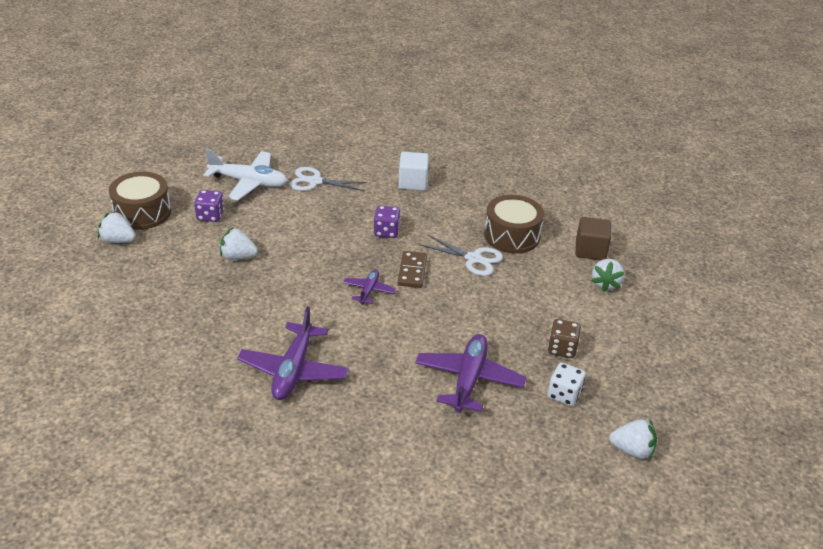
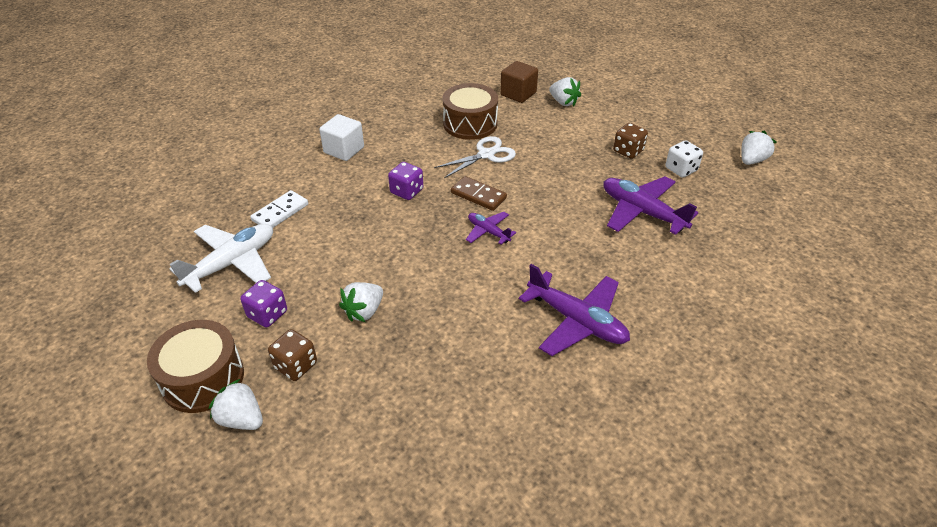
camera: 60 degrees left, 5 degrees up
white strawberry [98,211,136,243] -> white strawberry turned 75 degrees clockwise [209,379,263,430]
white scissors [289,167,368,191] -> white domino [250,190,308,228]
none -> brown dice [268,329,317,381]

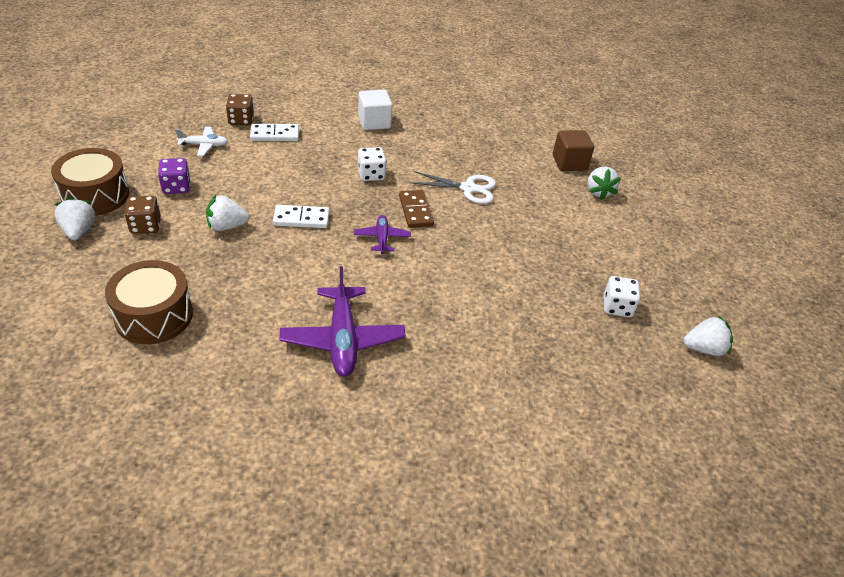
camera: 40 degrees right, 0 degrees up
white plane [169,224,273,293] -> white plane [175,126,228,156], size x0.54
purple dice [388,162,423,200] -> white dice [358,147,387,181]
brown drum [442,83,498,140] -> brown drum moved to [105,260,193,344]
purple plane [603,176,698,235] -> none
brown dice [613,123,648,159] -> brown dice moved to [226,94,254,125]
none -> white domino [273,205,329,228]

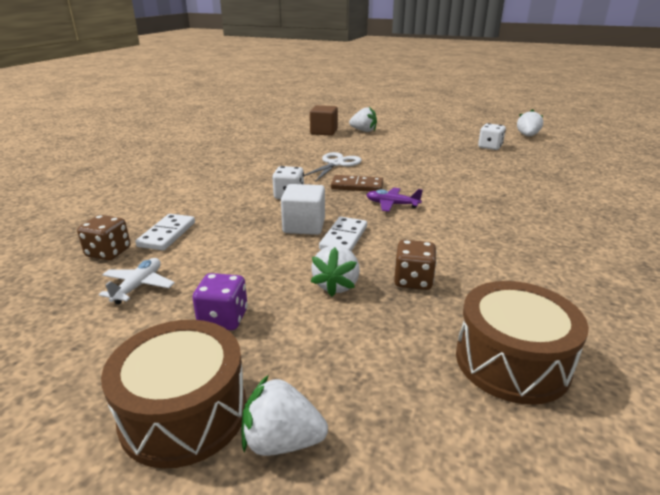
camera: 65 degrees left, 15 degrees down
brown dice [124,196,161,234] -> brown dice moved to [394,240,436,290]
purple plane [279,266,406,377] -> none
white cube [358,90,392,130] -> white cube moved to [281,184,325,235]

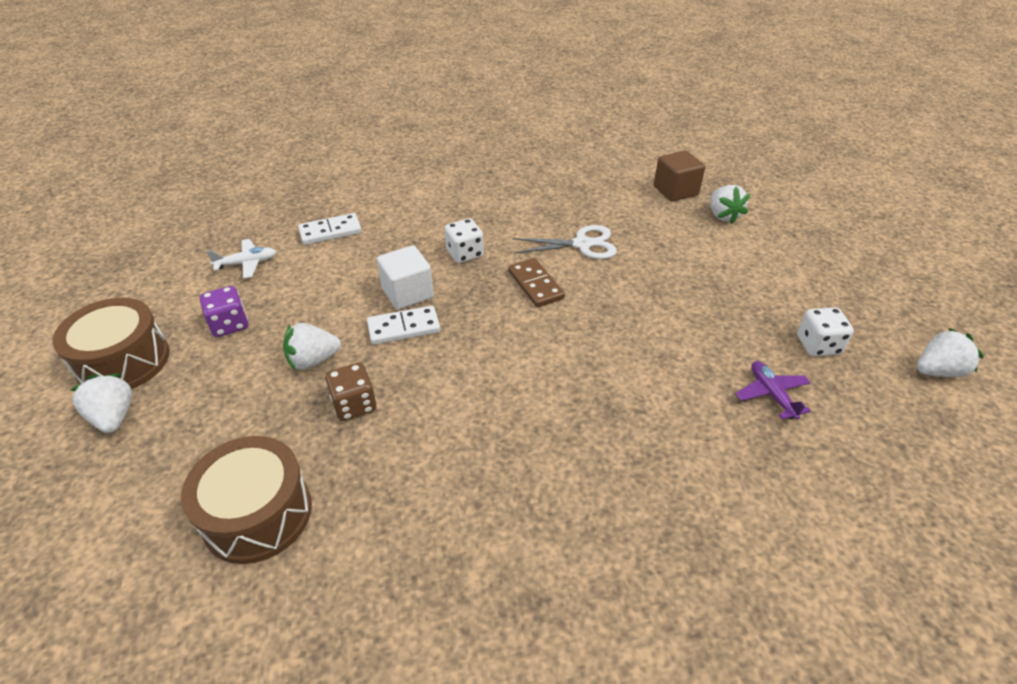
camera: 55 degrees right, 15 degrees up
brown dice [77,215,130,260] -> none
purple plane [366,188,423,212] -> purple plane moved to [736,361,811,420]

